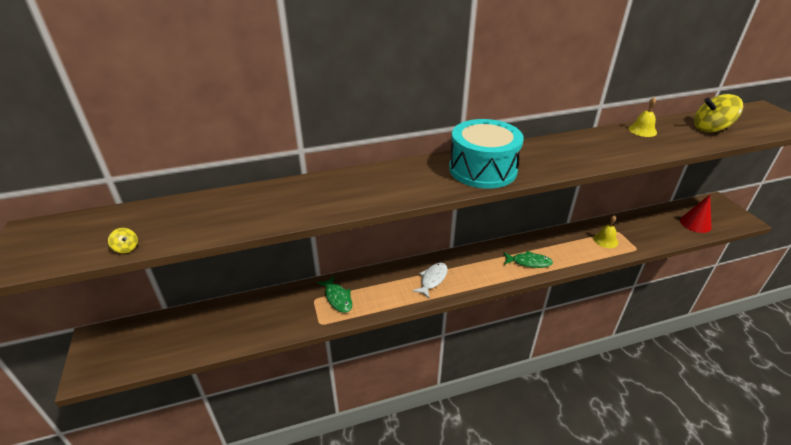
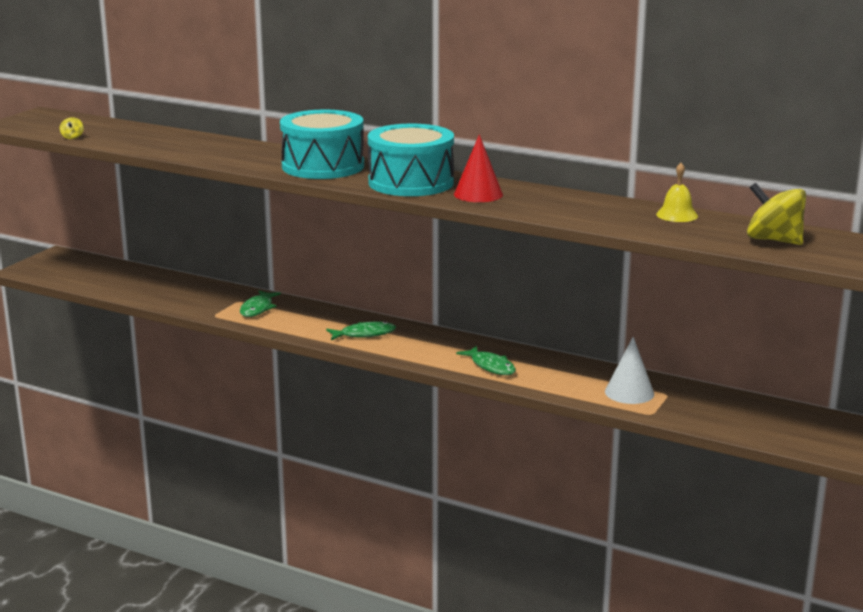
camera: 45 degrees right, 15 degrees down
white fish [412,262,448,298] -> green fish [326,321,396,340]
yellow bell [593,215,618,248] -> white cone [605,337,654,404]
red cone [680,195,712,233] -> red cone moved to [454,134,503,202]
none -> turquoise drum [280,110,364,179]

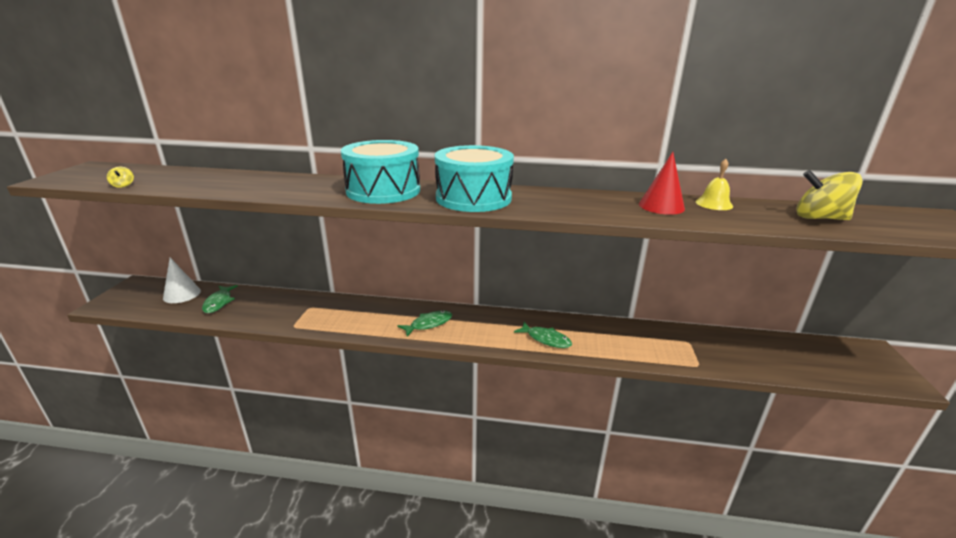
camera: 20 degrees left, 5 degrees up
green fish [240,290,281,317] -> green fish moved to [202,285,238,313]
red cone [454,134,503,202] -> red cone moved to [639,152,685,215]
white cone [605,337,654,404] -> white cone moved to [163,258,201,303]

